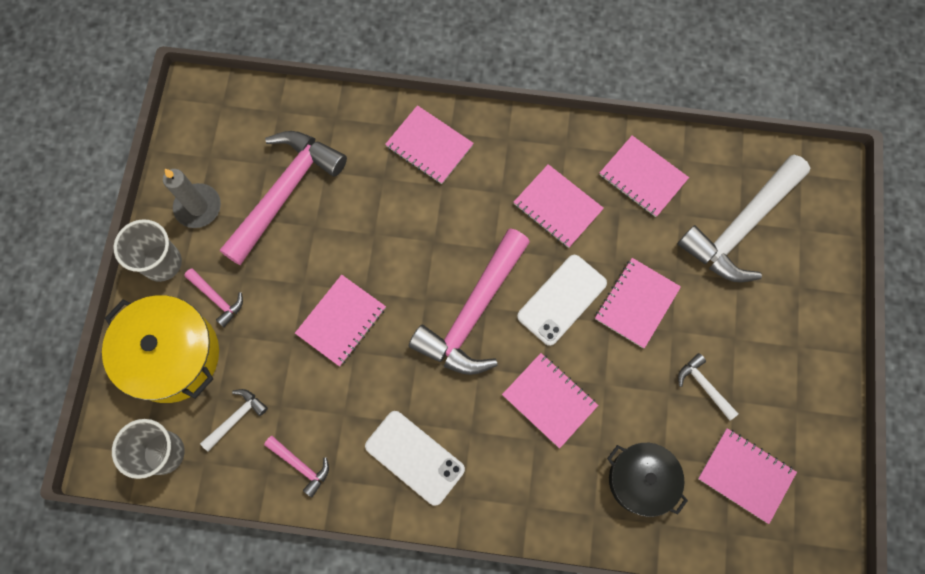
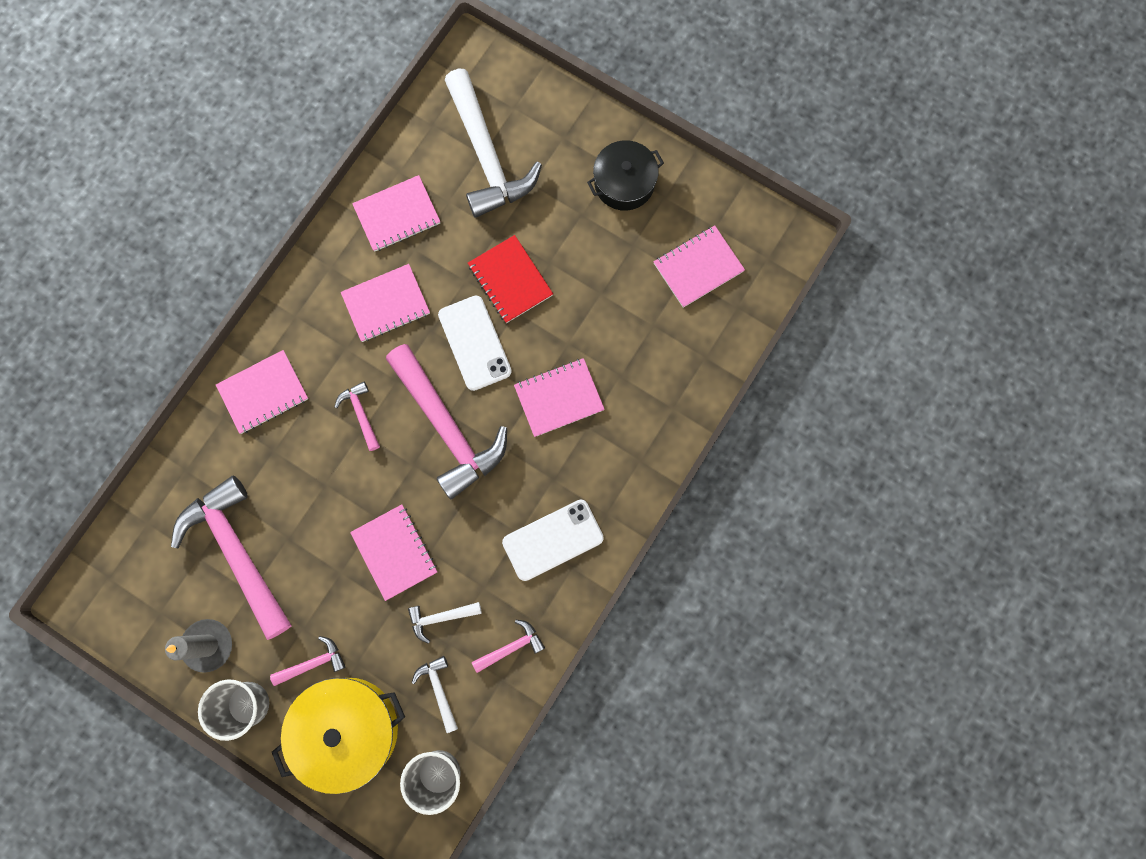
camera: 65 degrees left, 5 degrees up
pink notebook [595,258,681,348] -> red notebook [468,235,553,323]
black pot [607,443,688,517] -> black pot moved to [587,140,664,211]
white hammer [678,353,739,420] -> white hammer moved to [408,602,482,644]
none -> pink hammer [335,381,380,451]

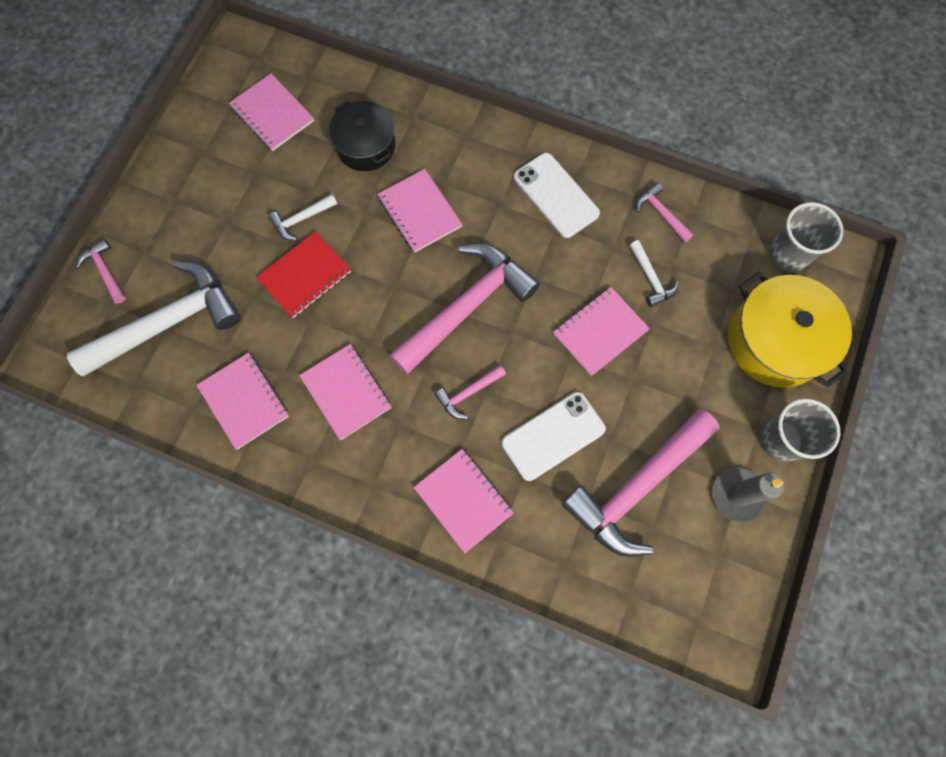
camera: 100 degrees left, 5 degrees down
pink hammer [270,636,346,686] -> pink hammer moved to [76,239,126,304]
white hammer [412,656,458,733] -> white hammer moved to [268,194,337,240]
white phone [438,296,512,391] -> white phone moved to [501,392,606,481]
black pot [587,140,664,211] -> black pot moved to [329,101,396,171]

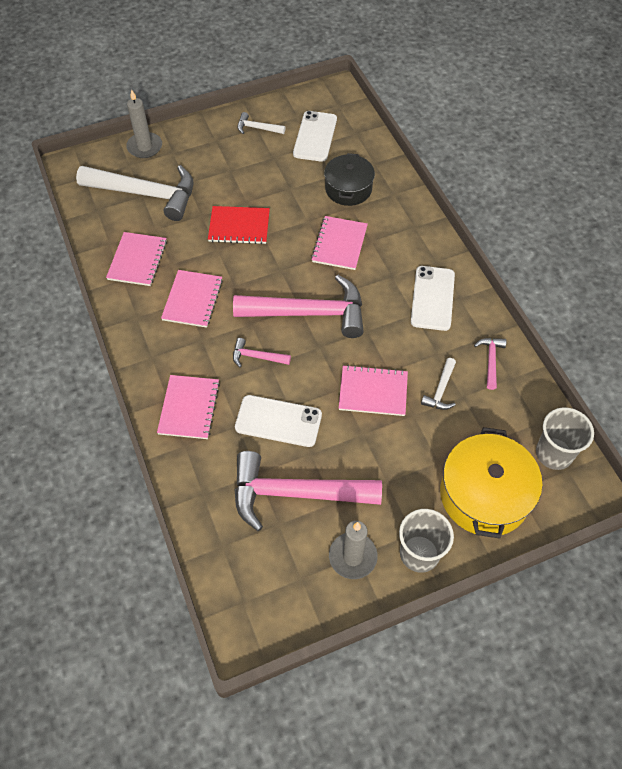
camera: 45 degrees right, 15 degrees down
pink hammer [76,239,126,304] -> grey candle [126,89,162,158]
pink notebook [229,74,314,151] -> white phone [293,111,337,162]
white hammer [268,194,337,240] -> white hammer moved to [237,112,285,134]

